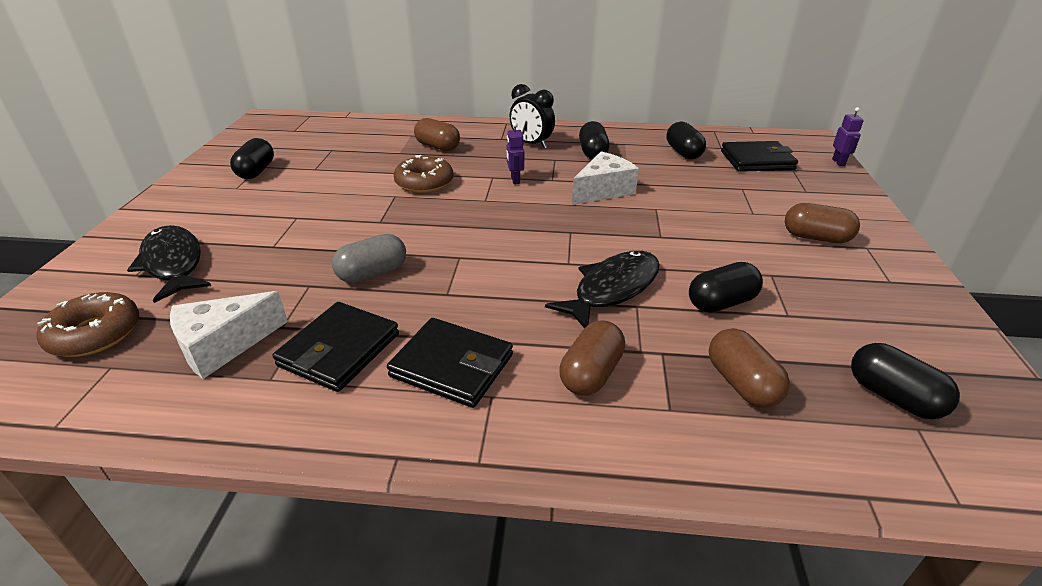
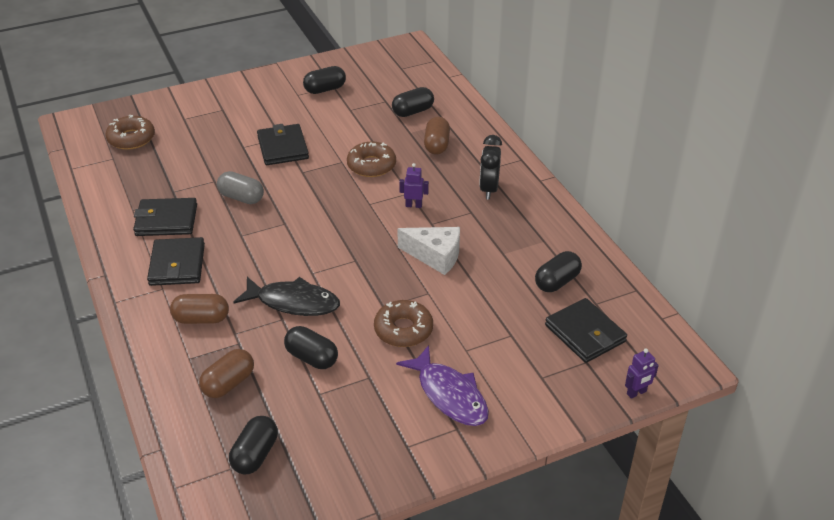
camera: 60 degrees right, 5 degrees up
black fish [127,225,211,303] -> none
white cheese [170,291,288,379] -> none
purple robot [507,123,524,184] -> purple robot turned 45 degrees clockwise [399,163,429,208]
black capsule [579,121,609,159] -> black capsule moved to [392,87,434,117]
brown capsule [785,203,860,243] -> purple fish [396,345,489,426]
none -> black wallet [257,124,309,165]
none -> brown donut [374,300,433,347]

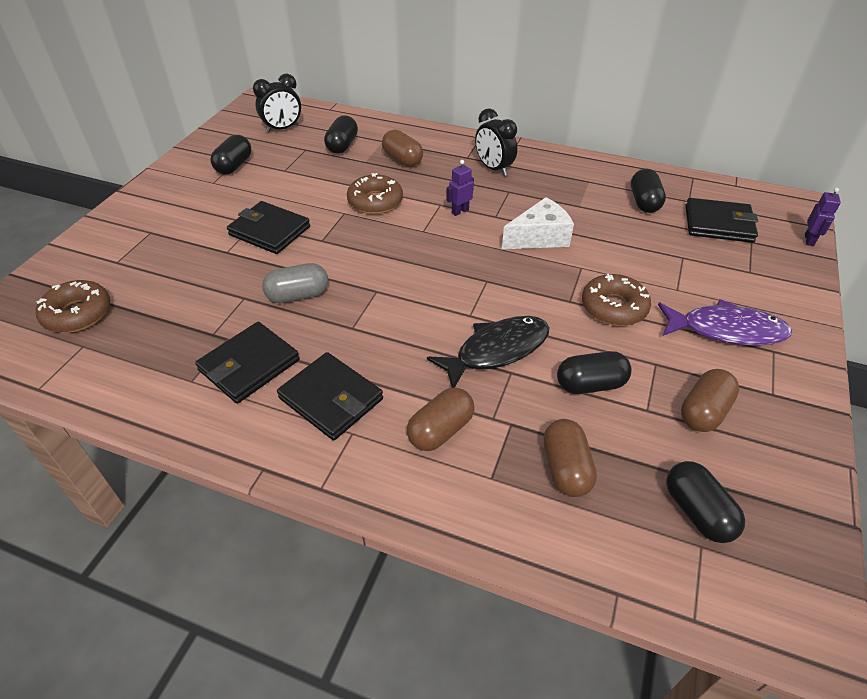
camera: 45 degrees left, 5 degrees up
none -> black clock [253,74,301,133]
none -> brown capsule [681,369,739,432]

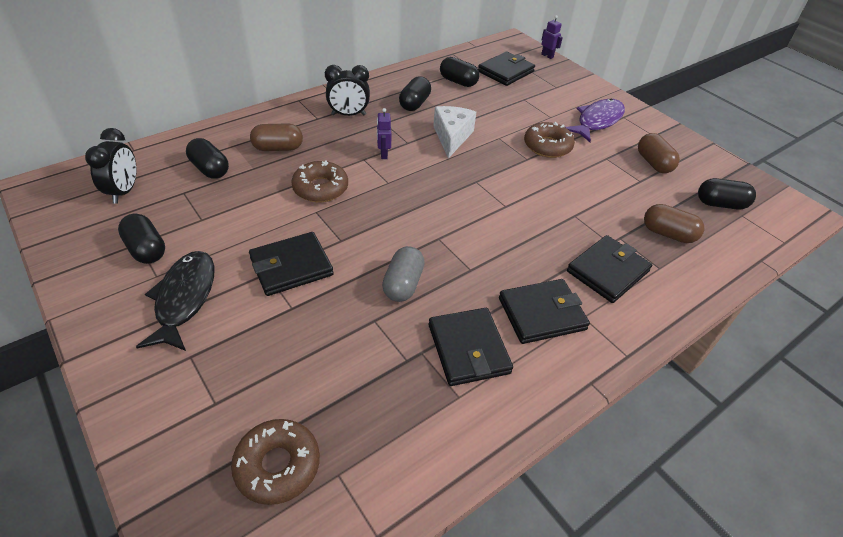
camera: 60 degrees left, 0 degrees up
brown capsule [407,387,474,451] -> black wallet [567,235,652,303]
black fish [427,316,550,388] -> black fish moved to [136,251,215,351]
black capsule [557,351,631,394] -> black capsule moved to [399,76,431,111]

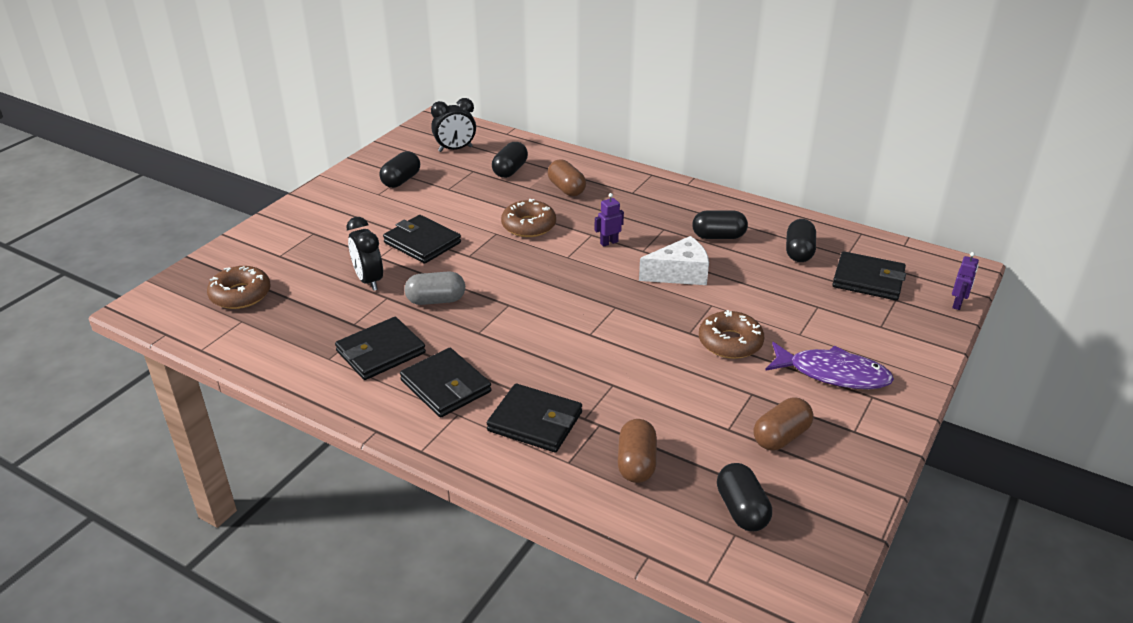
camera: 70 degrees right, 10 degrees down
black fish [136,251,215,351] -> none
black clock [325,65,370,116] -> black clock moved to [347,217,383,291]

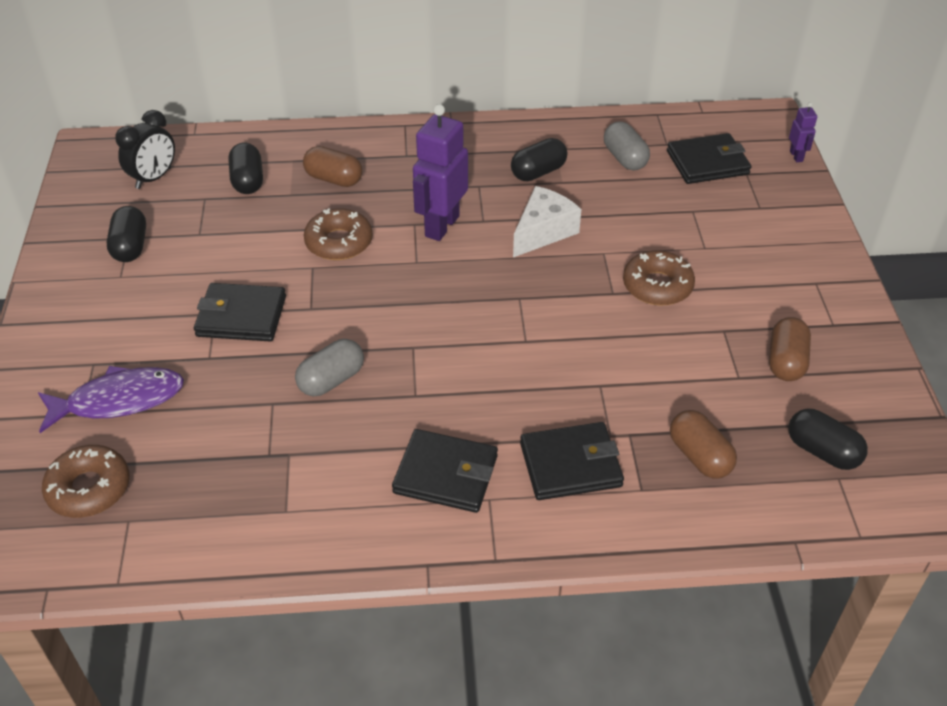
camera: 35 degrees left, 10 degrees up
black wallet [335,317,426,380] -> none
black clock [347,217,383,291] -> none
purple robot [594,193,624,247] -> purple robot [413,104,468,241], size x2.11
purple fish [765,342,894,389] -> purple fish moved to [38,366,184,433]
black capsule [786,219,816,262] -> grey capsule [604,121,650,171]

